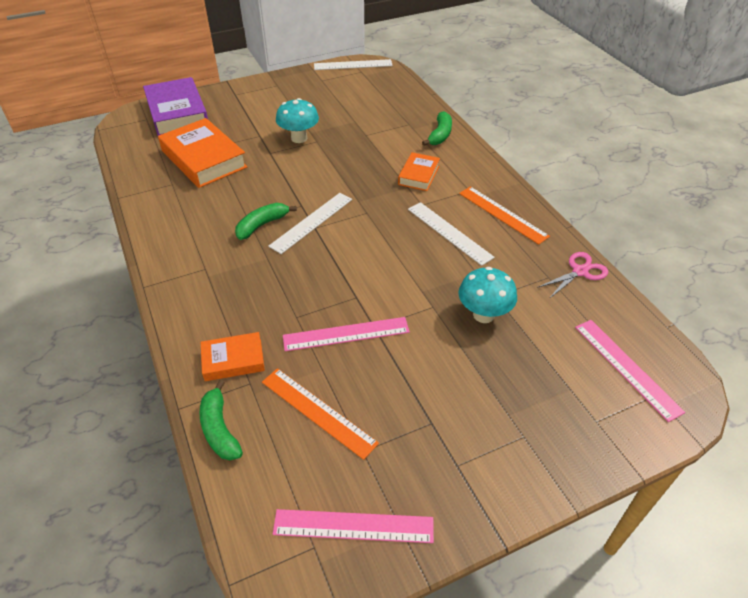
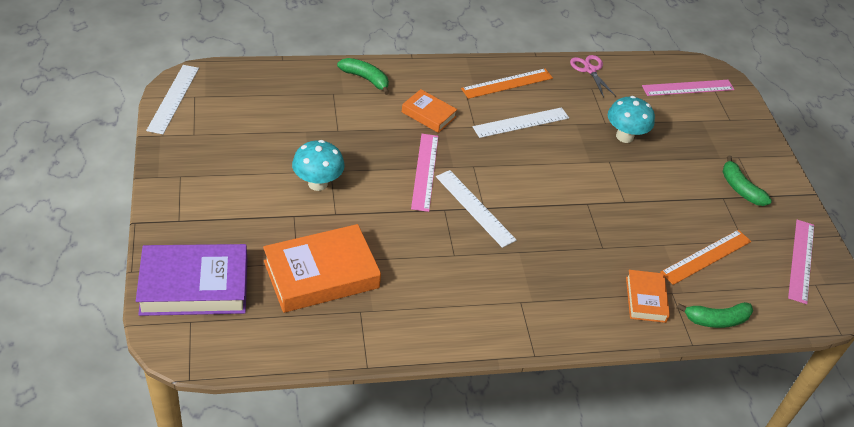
camera: 80 degrees left, 0 degrees up
green banana [235,203,297,240] -> green banana moved to [723,156,772,206]
pink ruler [283,317,410,351] -> pink ruler moved to [411,134,438,212]

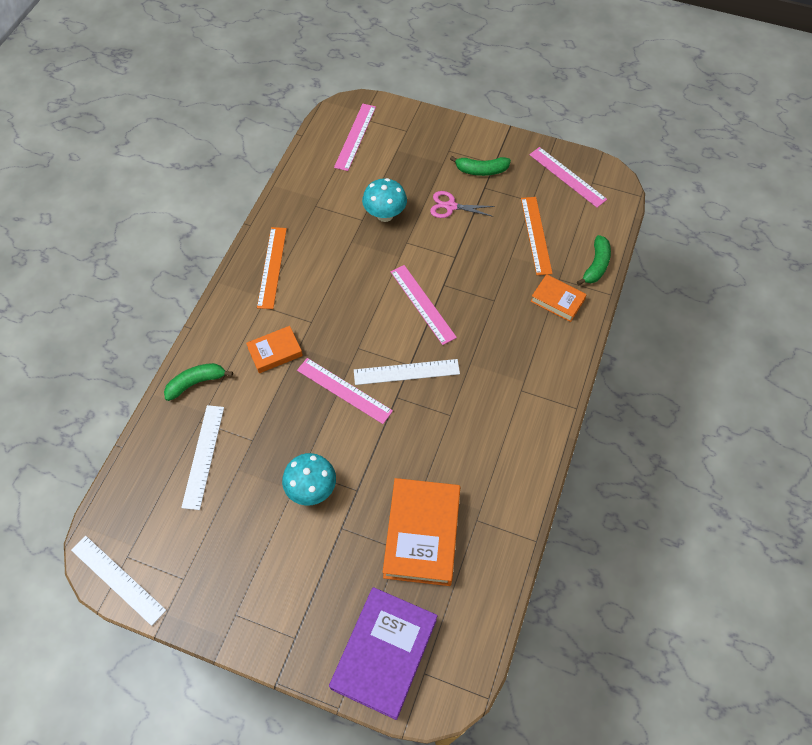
camera: 55 degrees left, 15 degrees up
white ruler [473,107,569,138] -> white ruler moved to [181,405,224,510]
pink scissors [570,55,616,97] -> pink scissors moved to [430,191,495,218]
none -> pink ruler [391,265,457,345]

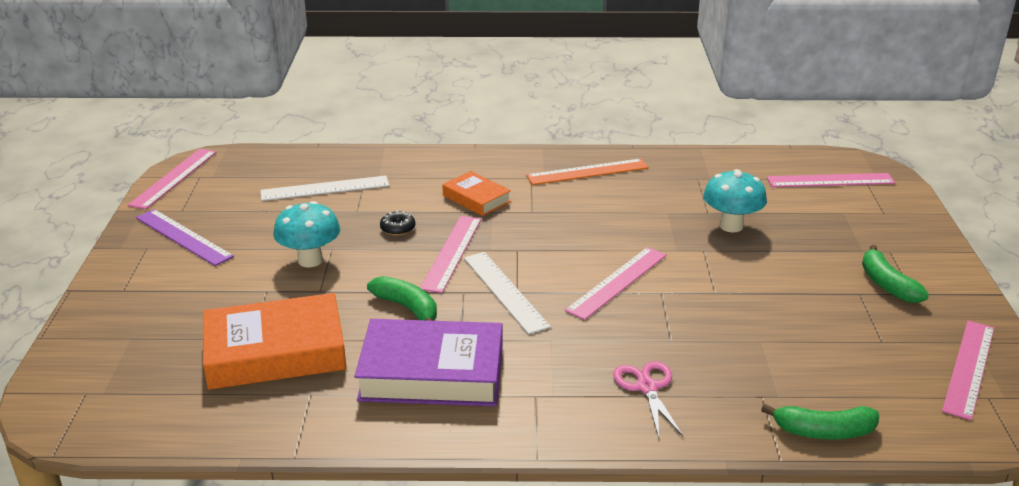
camera: 70 degrees right, 30 degrees down
white ruler [71,536,166,626] -> pink ruler [128,149,216,209]
green banana [164,363,233,401] -> green banana moved to [367,276,437,321]
purple book [329,587,438,720] -> purple book moved to [354,319,503,406]
pink scissors [430,191,495,218] -> pink scissors moved to [613,361,683,438]
orange ruler [521,197,553,275] -> none
orange book [531,274,587,322] -> none
none -> purple ruler [136,209,234,266]
none -> black donut [380,210,415,236]

